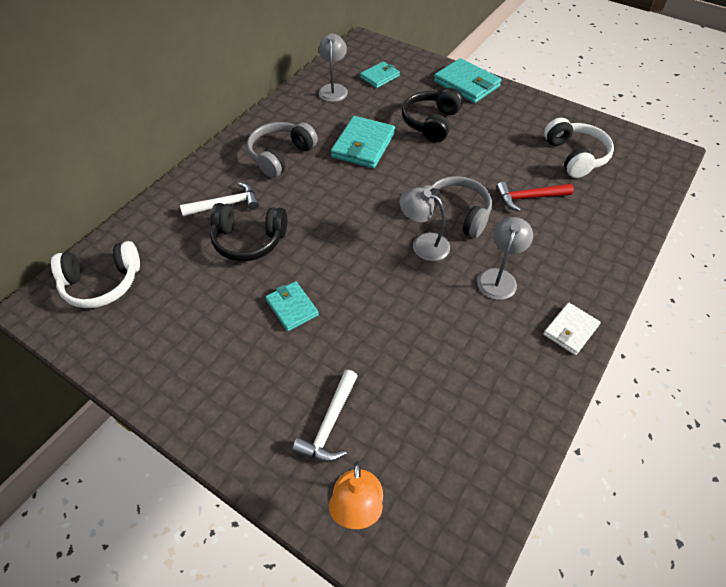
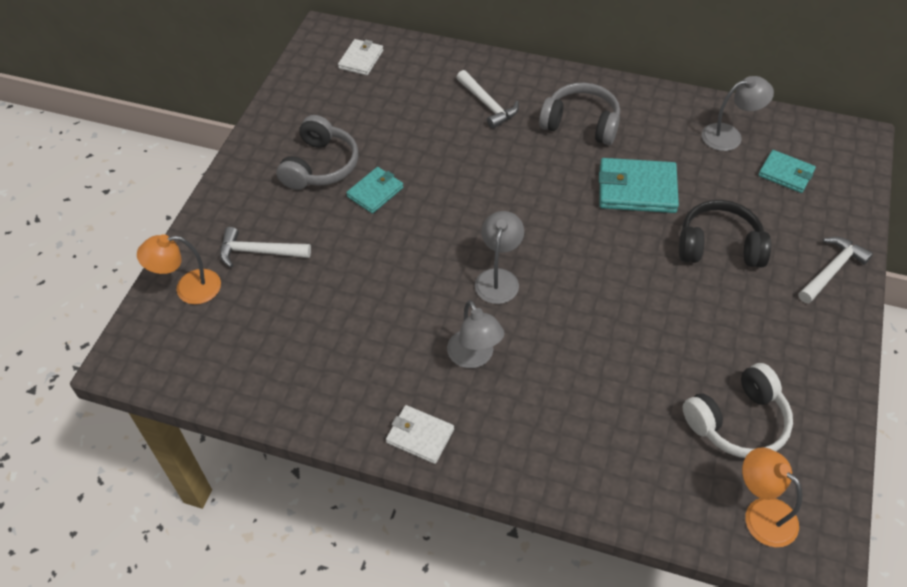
camera: 75 degrees right, 0 degrees up
white headphones [51,241,140,308] -> white wallet [338,39,383,76]
black headphones [210,203,287,261] -> none
grey headphones [423,176,492,238] -> grey headphones moved to [277,115,358,190]
turquoise wallet [434,58,501,103] -> white hammer [799,237,873,303]
grey lamp [477,217,533,300] -> grey lamp turned 60 degrees clockwise [447,300,504,368]
red hammer [496,182,574,212] -> none
none -> orange lamp [742,447,802,547]

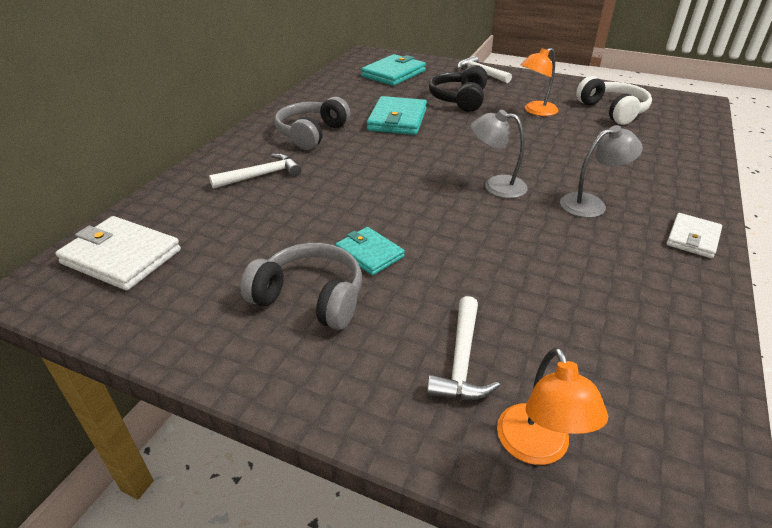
camera: 85 degrees left, 15 degrees down
white wallet [338,39,383,76] -> white wallet [55,216,181,290], size x1.64
grey lamp [702,76,774,151] -> none
orange lamp [742,447,802,547] -> orange lamp moved to [521,48,558,116]
turquoise wallet [758,150,816,193] -> turquoise wallet [361,54,426,86], size x1.64

